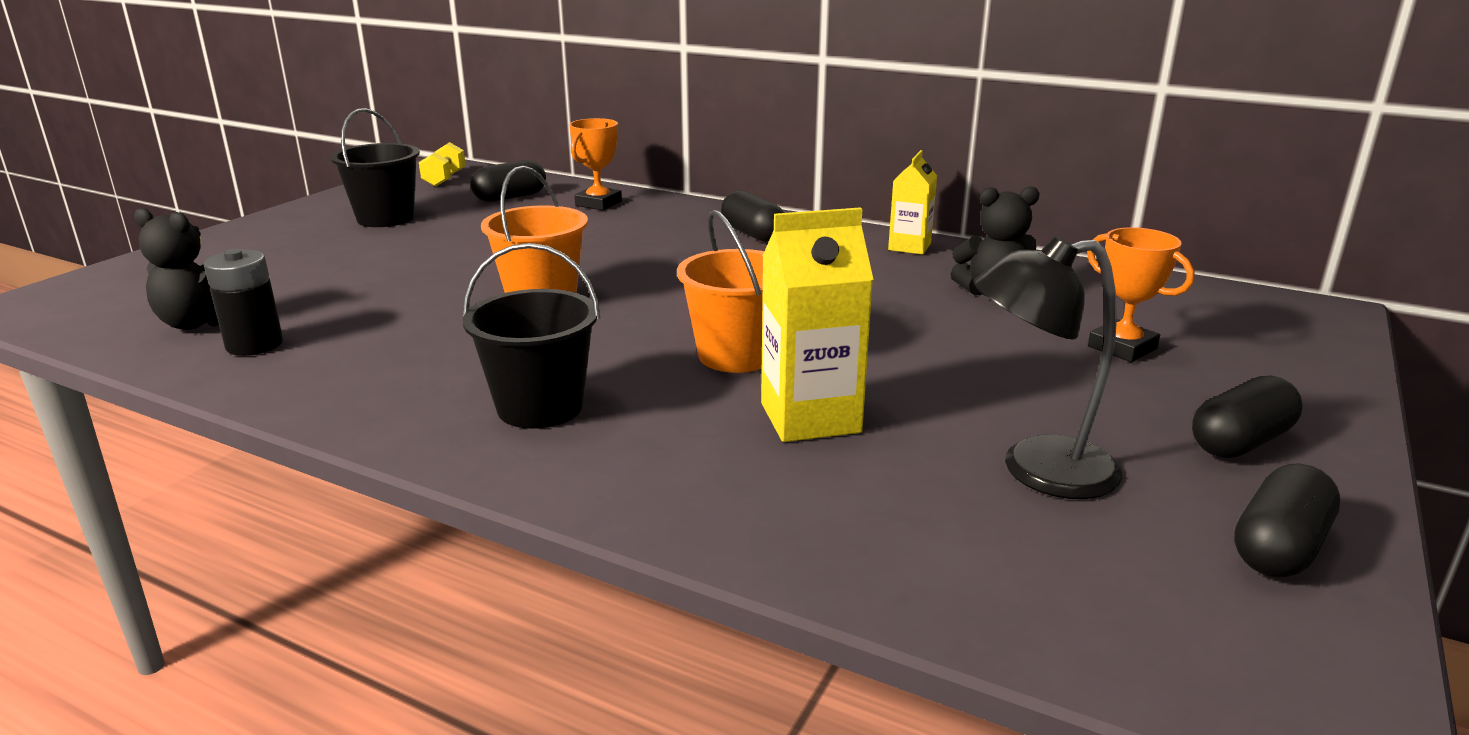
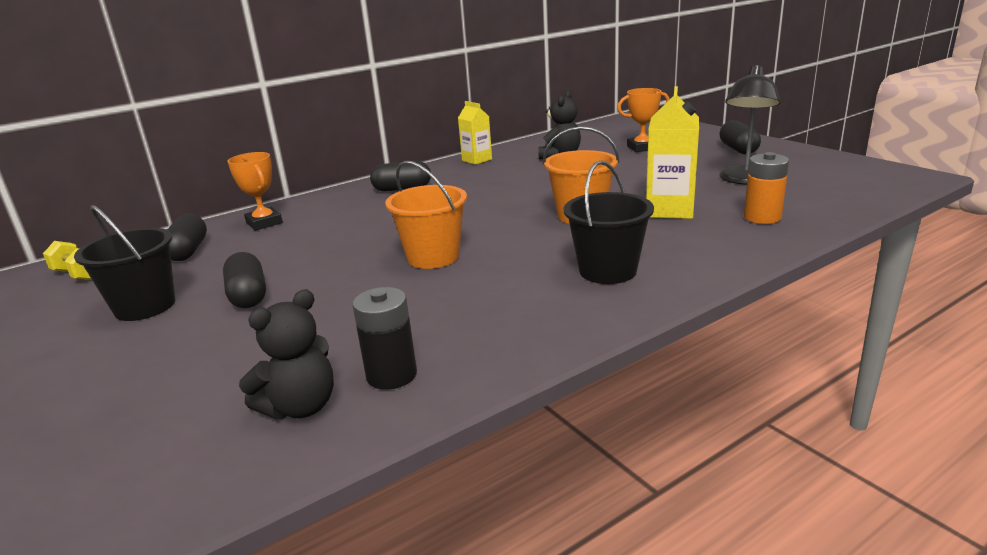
camera: 60 degrees left, 0 degrees up
black capsule [1234,463,1340,577] -> black capsule moved to [223,252,266,308]
none -> orange battery [744,152,789,224]

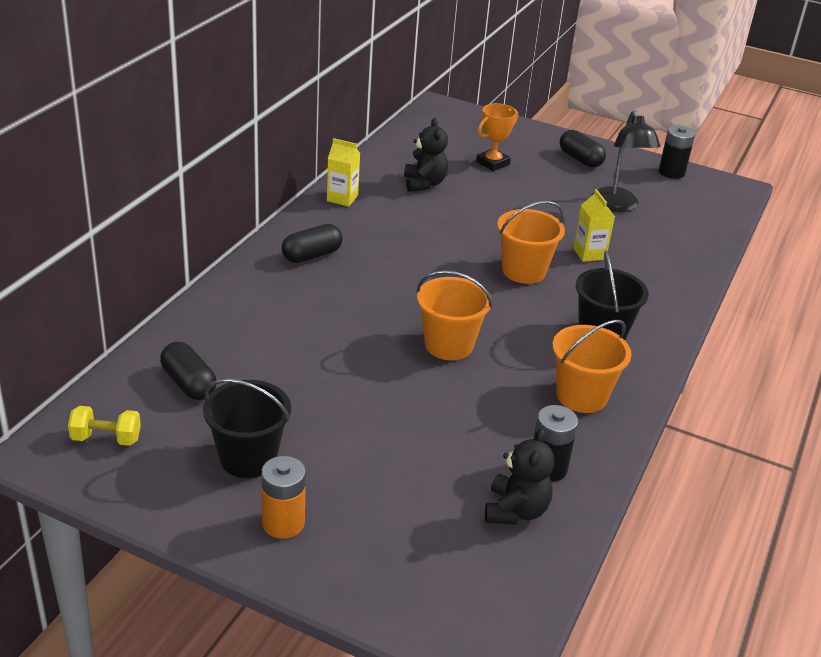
camera: 35 degrees left, 10 degrees up
black capsule [223,252,266,308] -> none
orange trophy [227,152,283,231] -> none
yellow carton [646,86,699,219] -> yellow carton [573,189,615,262], size x0.64
orange battery [744,152,789,224] -> orange battery moved to [261,456,306,539]
none -> orange bucket [552,320,631,413]
none -> black battery [659,125,695,179]

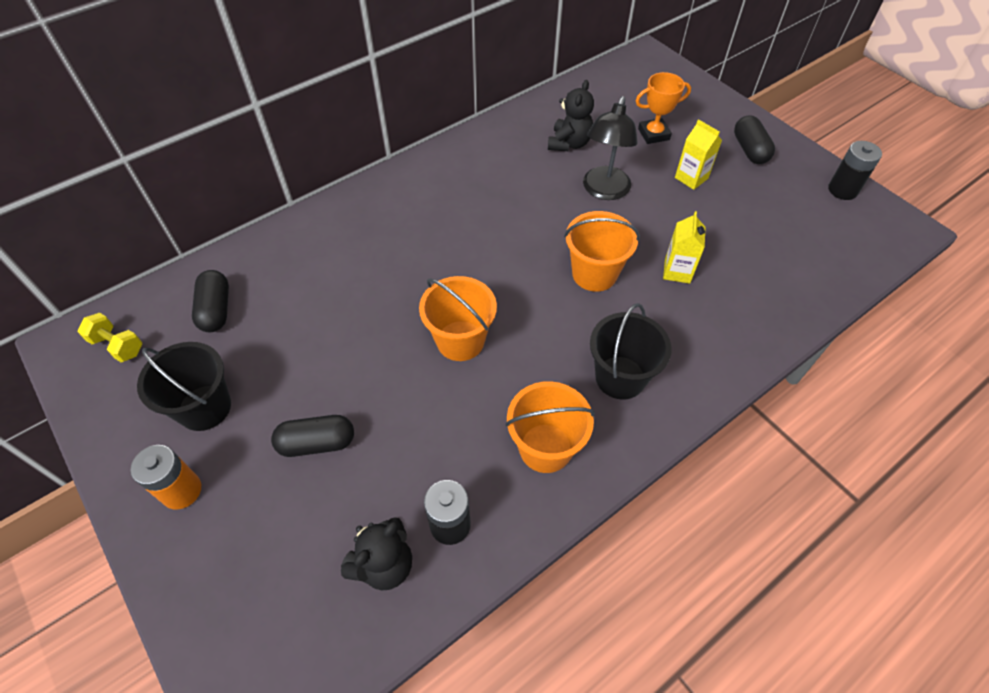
camera: 30 degrees right, 20 degrees up
black capsule [282,224,343,263] -> black capsule moved to [271,415,354,457]
yellow carton [327,138,360,207] -> yellow carton moved to [675,119,722,190]
black lamp [592,110,661,212] -> black lamp moved to [583,96,638,200]

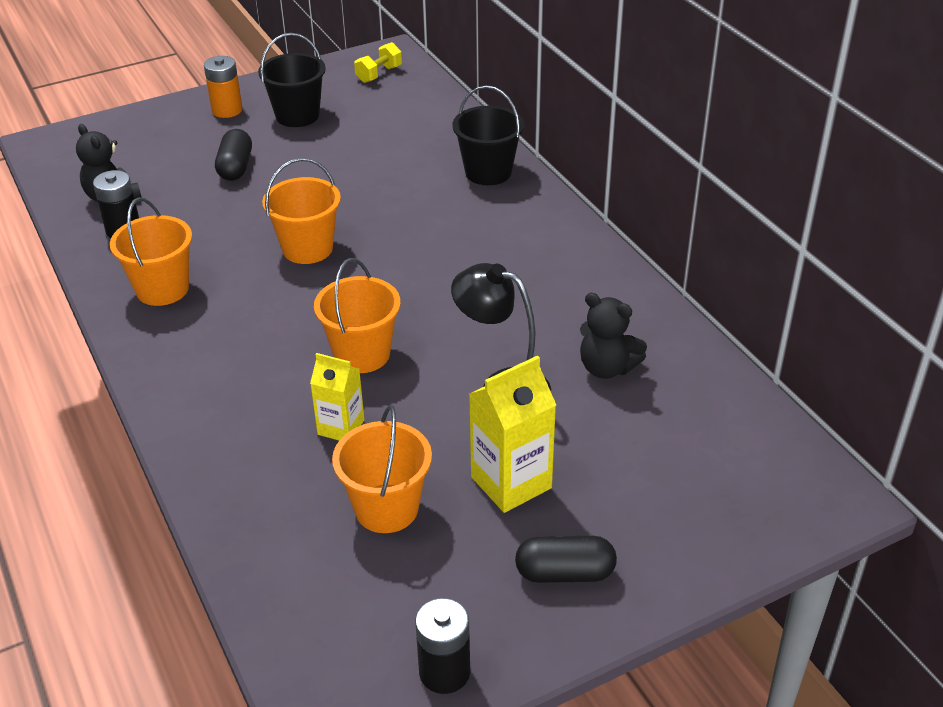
camera: 100 degrees right, 15 degrees down
black capsule [192,270,229,332] -> none
black bucket [590,303,672,399] -> black bucket moved to [452,85,524,185]
orange trophy [636,72,691,144] -> none
yellow carton [675,119,722,190] -> yellow carton [469,355,556,513], size x1.57
none -> orange bucket [332,405,432,533]

